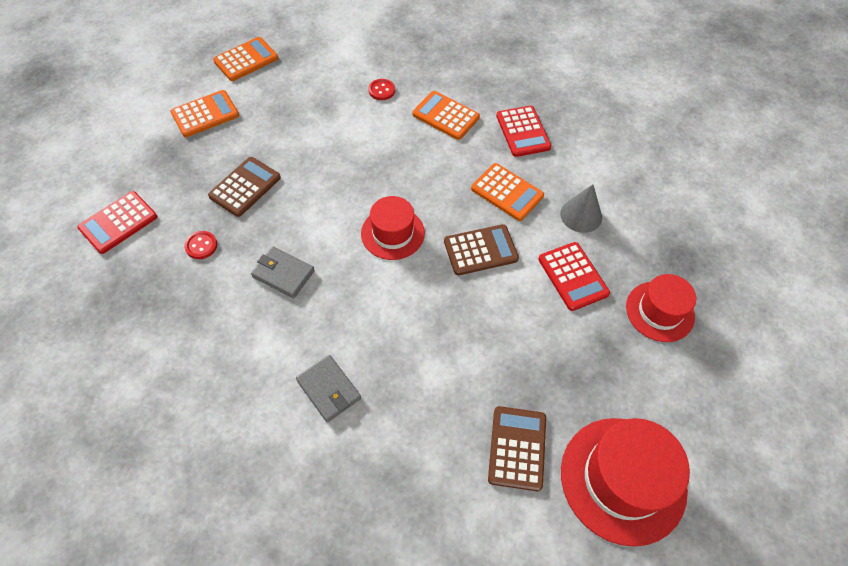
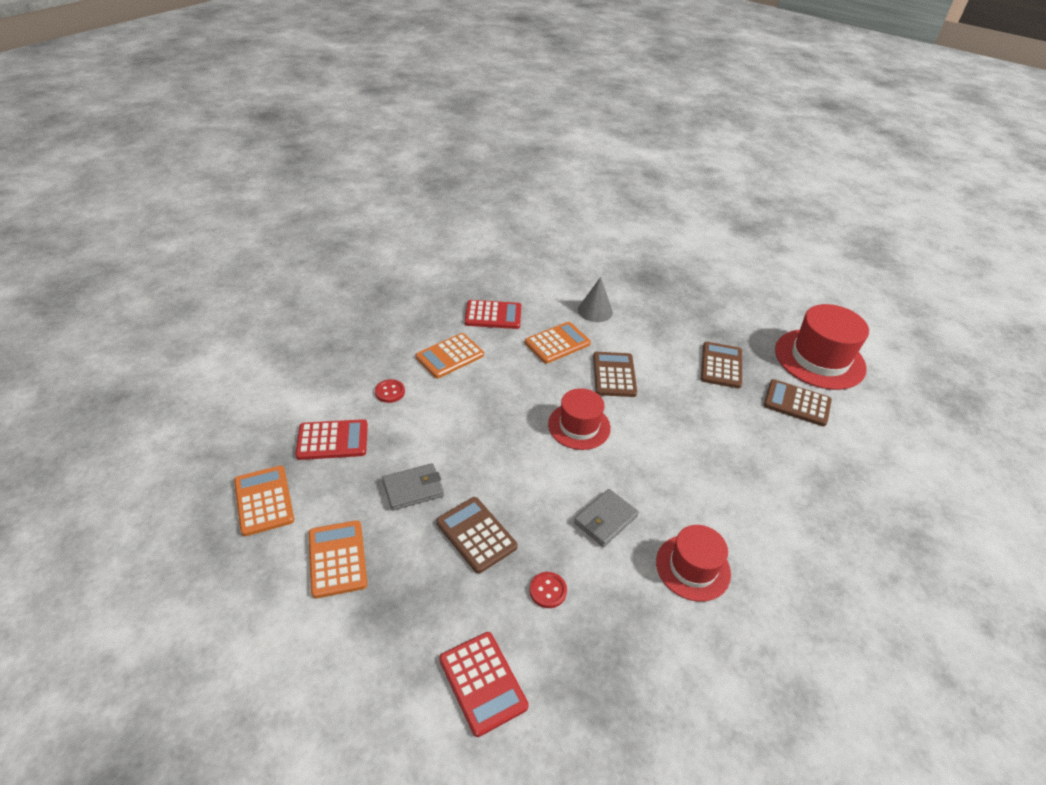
camera: 75 degrees left, 15 degrees down
grey wallet [296,355,361,422] -> grey wallet moved to [382,463,444,511]
red calculator [538,242,610,311] -> red calculator moved to [295,419,368,460]
red hat [626,274,696,342] -> red hat moved to [656,525,731,602]
none -> brown calculator [701,342,742,388]

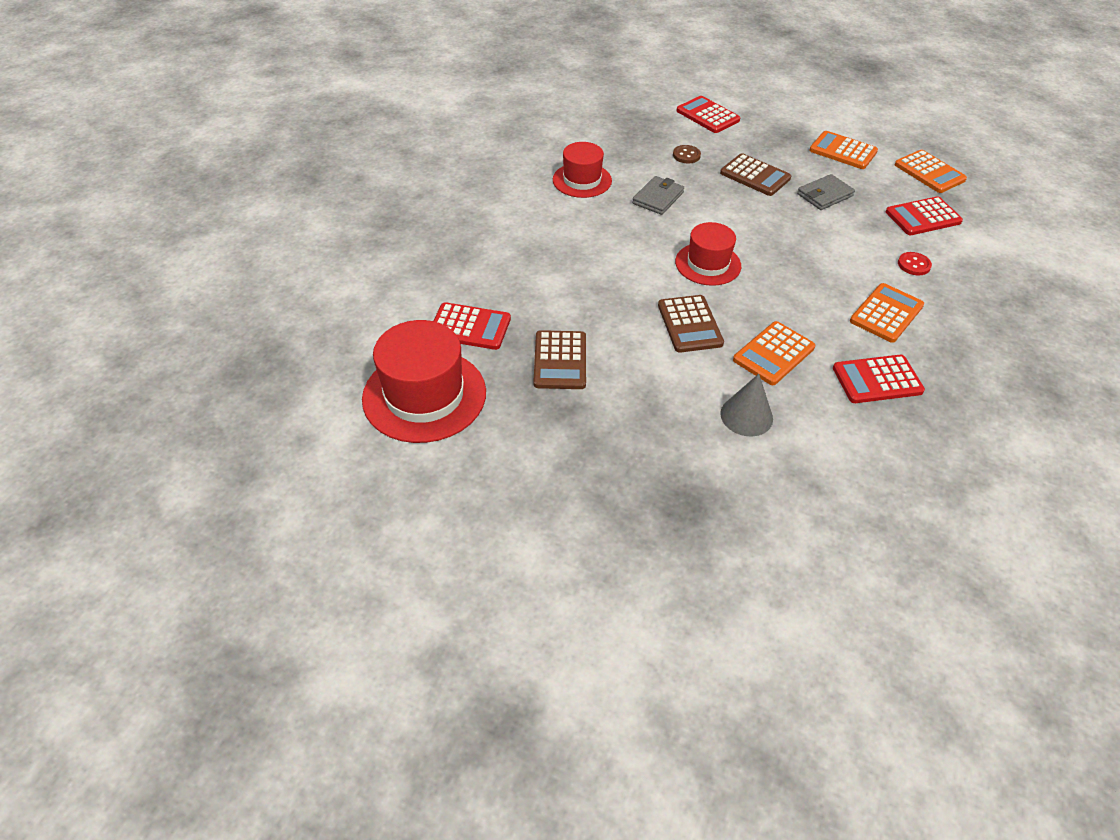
camera: 170 degrees right, 5 degrees up
orange calculator [309,520,367,598] -> orange calculator turned 150 degrees clockwise [809,131,878,169]
red button [530,572,567,608] -> brown button [673,145,701,163]
brown calculator [764,379,832,426] -> red calculator [433,302,511,350]

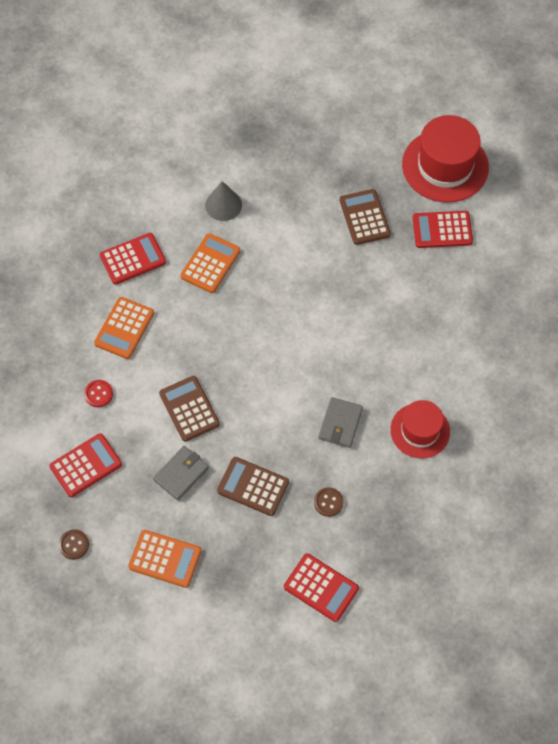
camera: 165 degrees right, 15 degrees up
brown calculator [658,295,724,353] -> brown calculator moved to [159,376,220,442]
red hat [675,222,741,286] -> none
orange calculator [895,150,967,193] -> brown button [59,529,89,559]

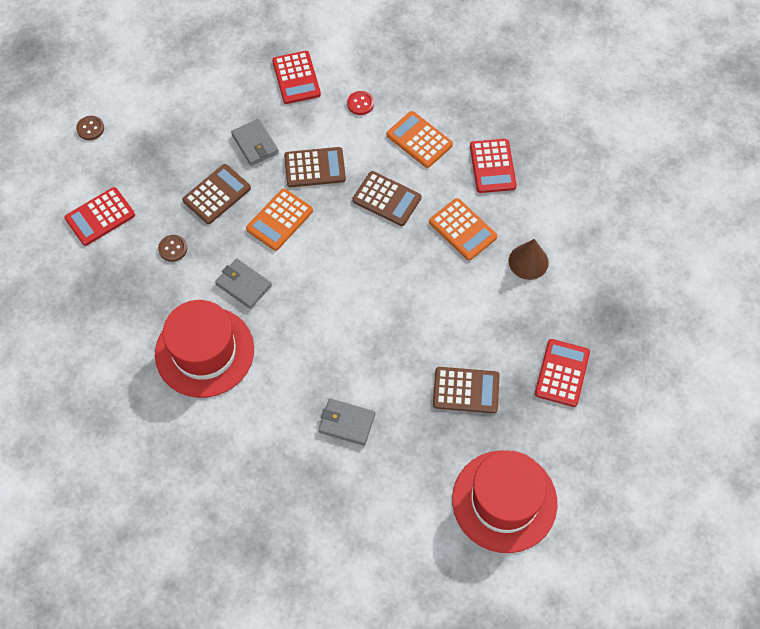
camera: 110 degrees right, 0 degrees up
brown button [59,529,89,559] -> brown button moved to [76,116,104,140]
orange calculator [128,530,202,588] -> orange calculator moved to [246,188,313,251]
grey cone [205,181,242,221] -> brown cone [509,239,549,280]
red hat [390,400,450,458] -> red hat [155,300,254,398], size x1.60
red calculator [413,211,473,248] -> red calculator moved to [535,339,590,407]
none -> grey wallet [318,399,375,446]
none -> brown calculator [352,171,421,226]

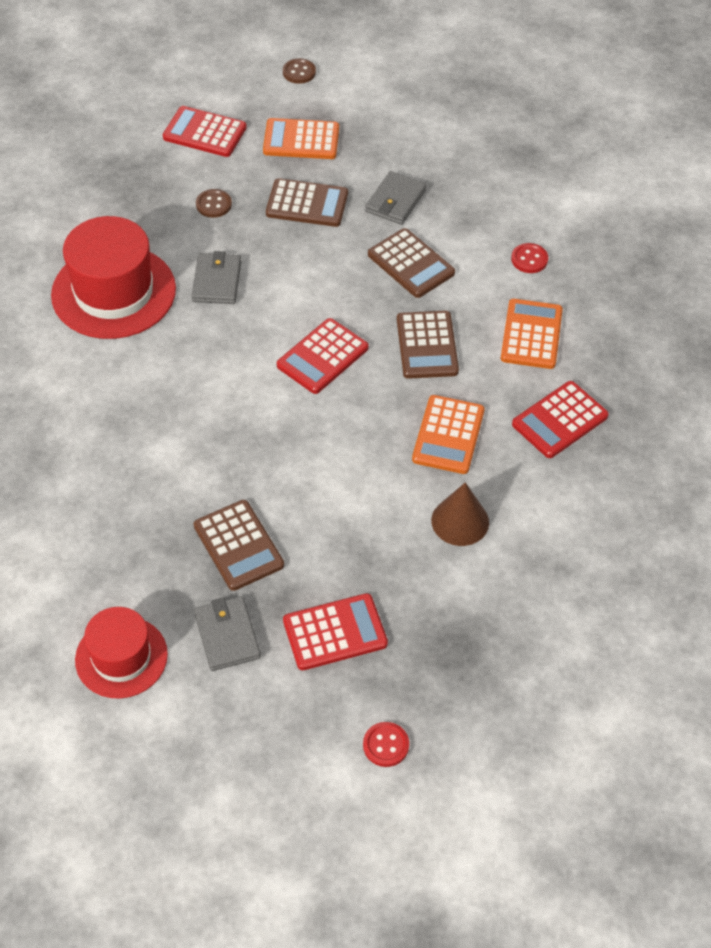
camera: 55 degrees right, 10 degrees down
orange calculator [246,188,313,251] -> orange calculator moved to [263,118,339,159]
red calculator [272,51,321,104] -> red calculator moved to [277,318,369,394]
grey wallet [318,399,375,446] -> grey wallet moved to [194,596,261,671]
red hat [452,450,557,553] -> red hat [75,607,168,699], size x0.62
none -> red button [363,722,409,767]

